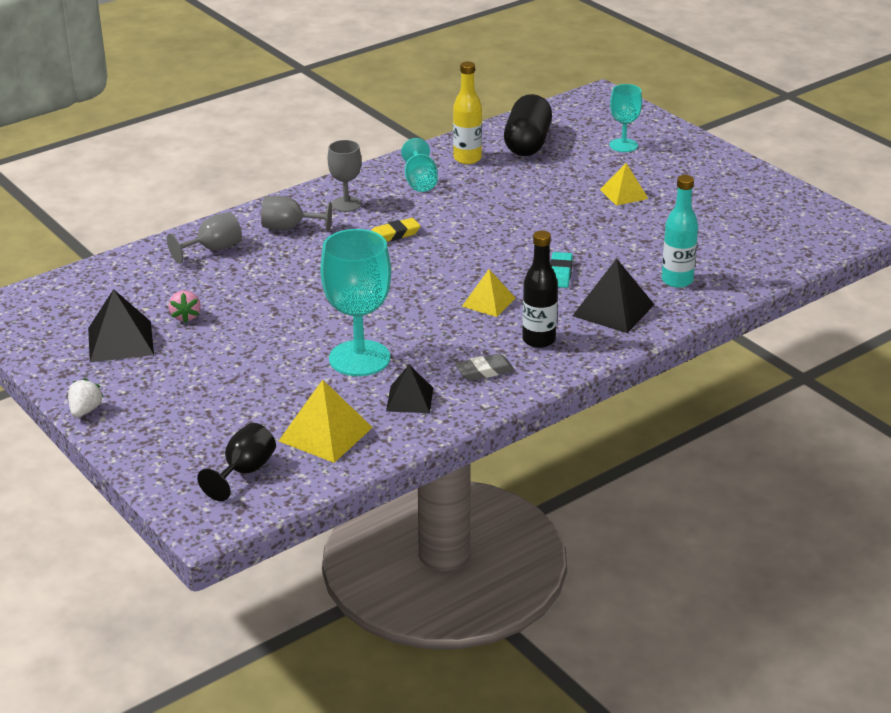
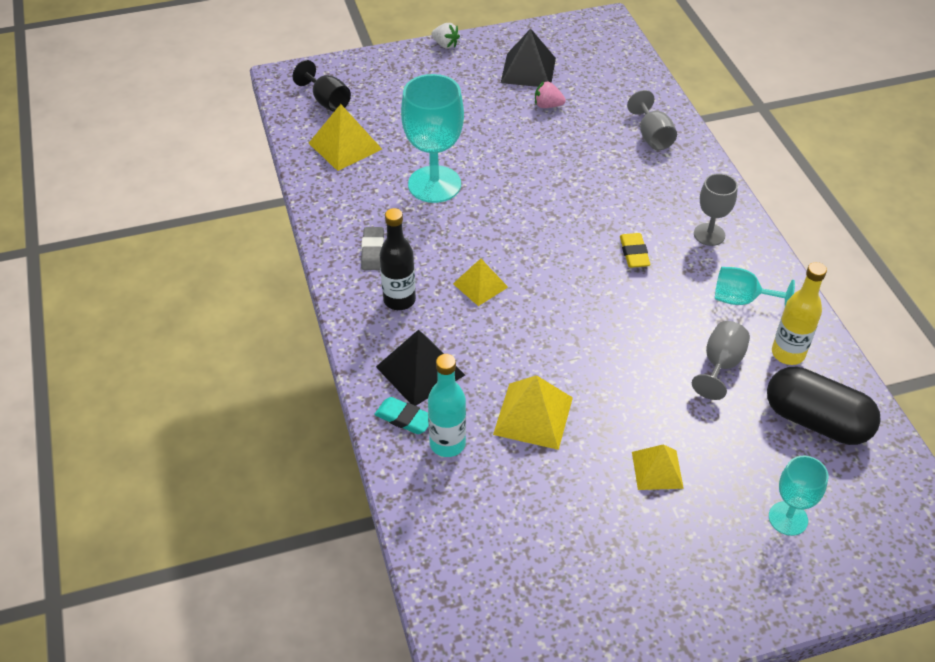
camera: 110 degrees right, 15 degrees up
grey goblet [261,196,332,232] -> grey goblet moved to [692,321,750,400]
black pyramid [386,365,433,413] -> none
turquoise eraser [550,252,573,288] -> turquoise eraser moved to [374,397,429,434]
none -> yellow pyramid [493,375,573,450]

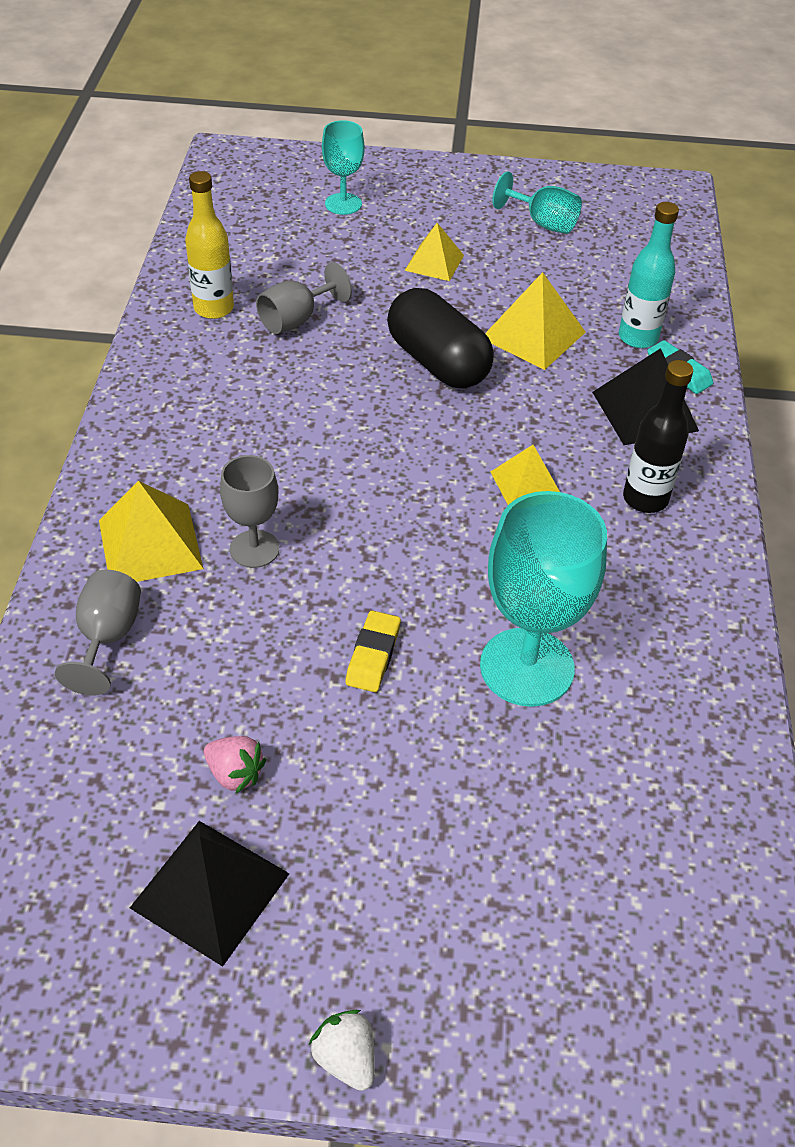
camera: 160 degrees left, 0 degrees up
black goblet [293,60,351,112] -> none
yellow pyramid [309,104,382,171] -> yellow pyramid moved to [99,481,204,582]
grey eraser [361,227,384,270] -> none
yellow eraser [620,233,650,268] -> yellow eraser moved to [346,610,401,692]
grey goblet [694,173,738,246] -> grey goblet moved to [220,455,279,568]
turquoise goblet [715,267,795,306] -> turquoise goblet moved to [492,172,582,234]
black capsule [767,367,881,445] -> black capsule moved to [387,288,494,388]

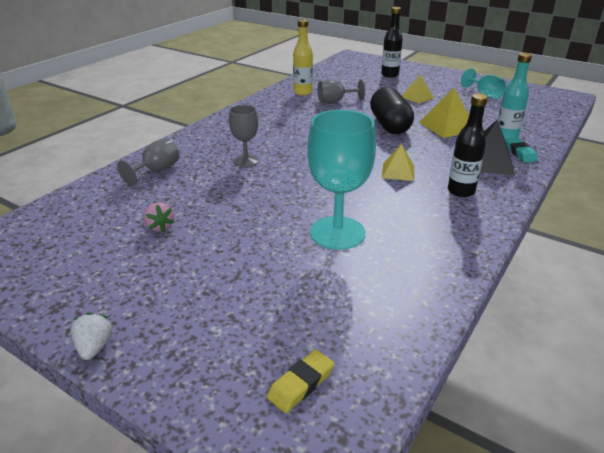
camera: 30 degrees right, 15 degrees down
yellow pyramid [99,481,204,582] -> none
black pyramid [130,821,290,967] -> none
turquoise goblet [322,120,365,215] -> black bottle [381,7,403,78]
yellow eraser [346,610,401,692] -> yellow eraser moved to [267,350,334,413]

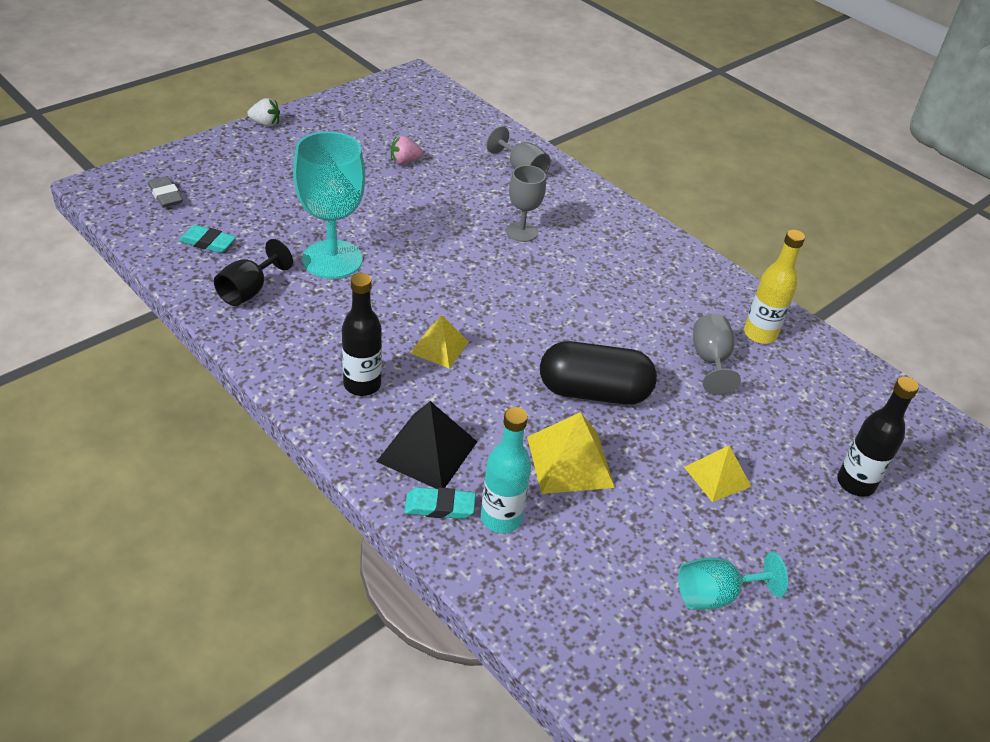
camera: 100 degrees right, 10 degrees up
yellow eraser [267,350,334,413] -> grey eraser [148,176,183,208]
none -> turquoise eraser [179,225,236,253]
none -> black goblet [214,239,293,306]

